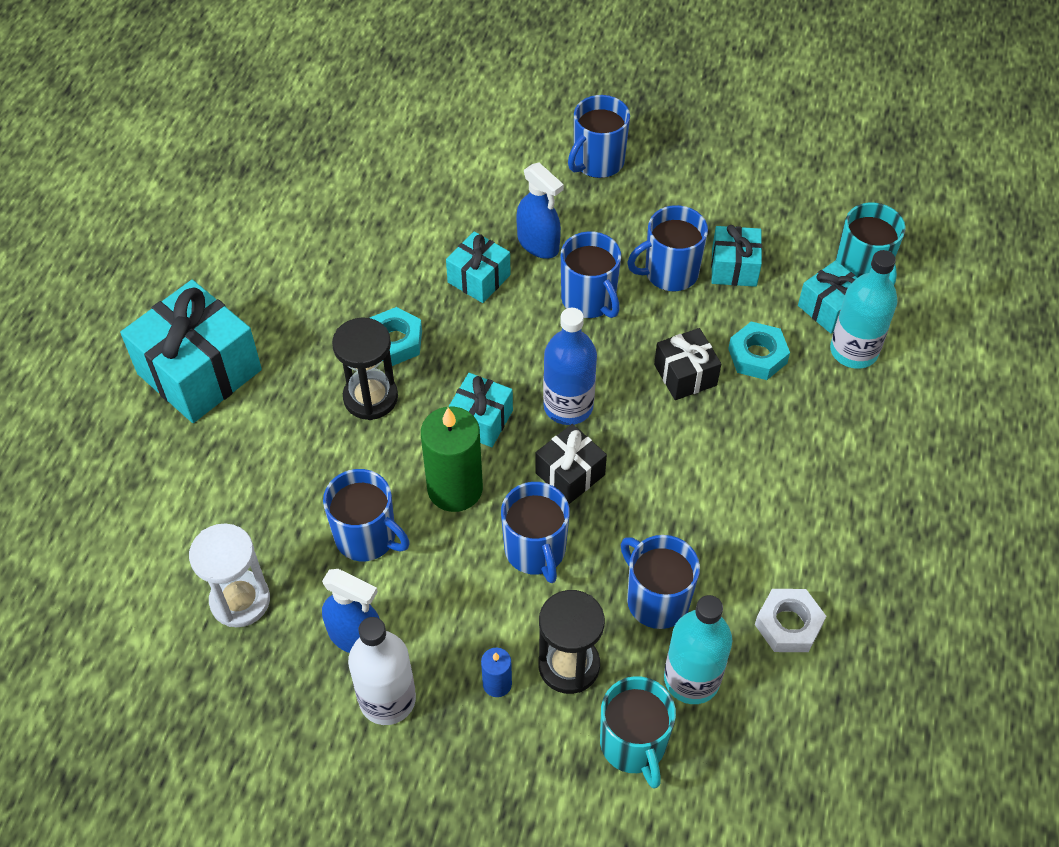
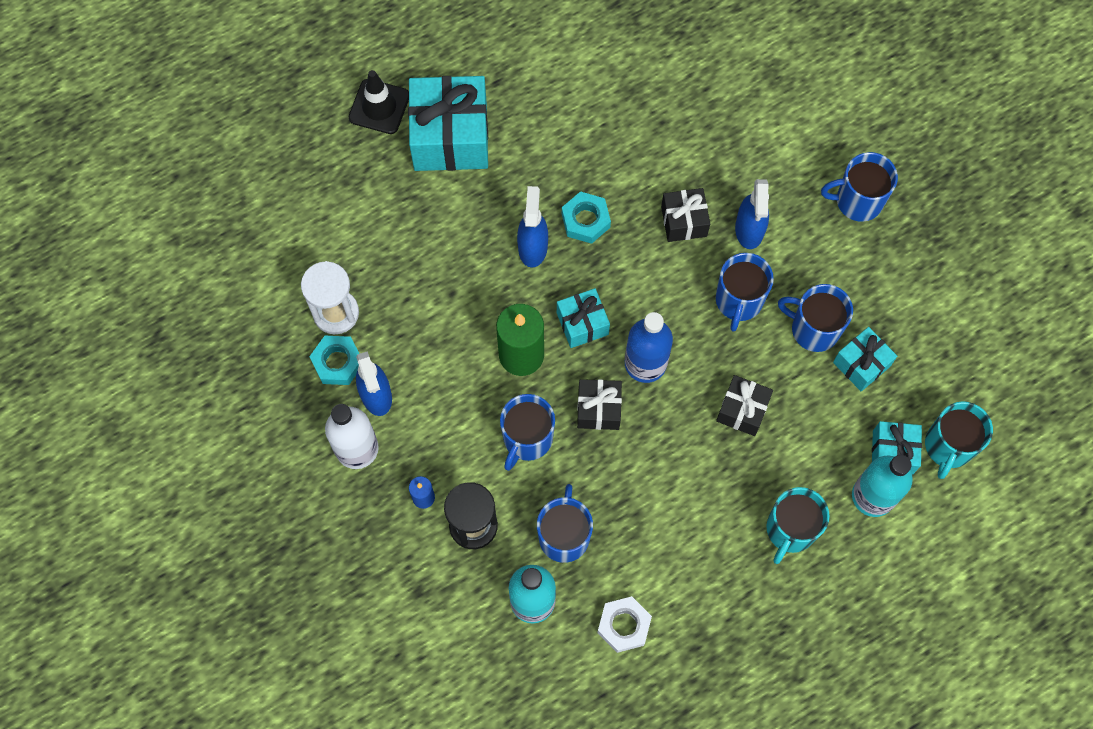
camera: 45 degrees right, 15 degrees up
blue mug [323,469,410,561] -> none
black hourglass [332,317,398,420] -> blue spray bottle [517,186,548,268]
turquoise gift [446,231,511,303] -> black gift [661,188,710,242]
turquoise mug [600,676,676,789] -> turquoise mug moved to [766,487,830,564]
turquoise nut [728,321,790,380] -> turquoise nut moved to [309,336,359,385]
none -> black traffic cone [349,70,409,134]

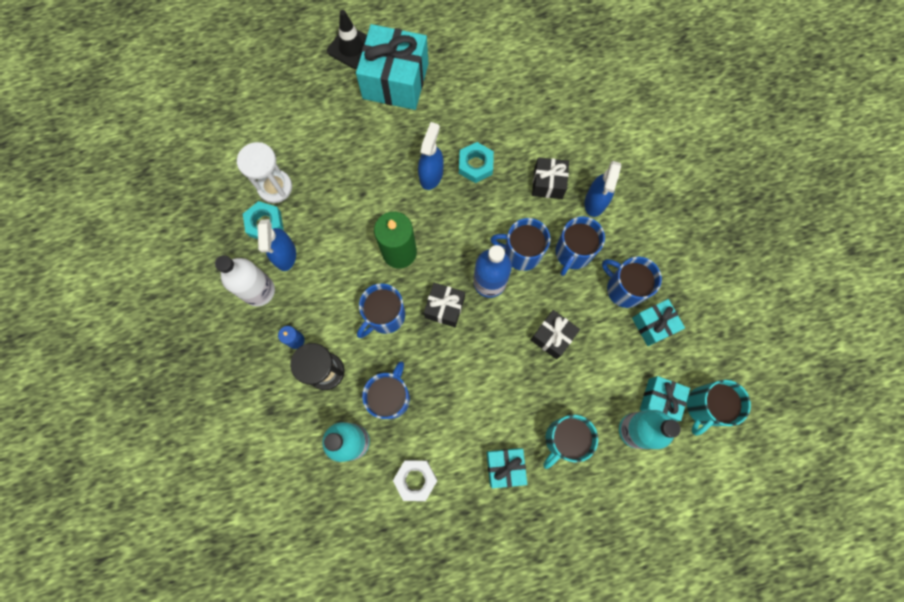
camera: 15 degrees right, 5 degrees up
turquoise gift [557,288,610,348] -> turquoise gift moved to [486,448,527,488]
blue mug [821,152,898,222] -> blue mug moved to [490,218,550,271]

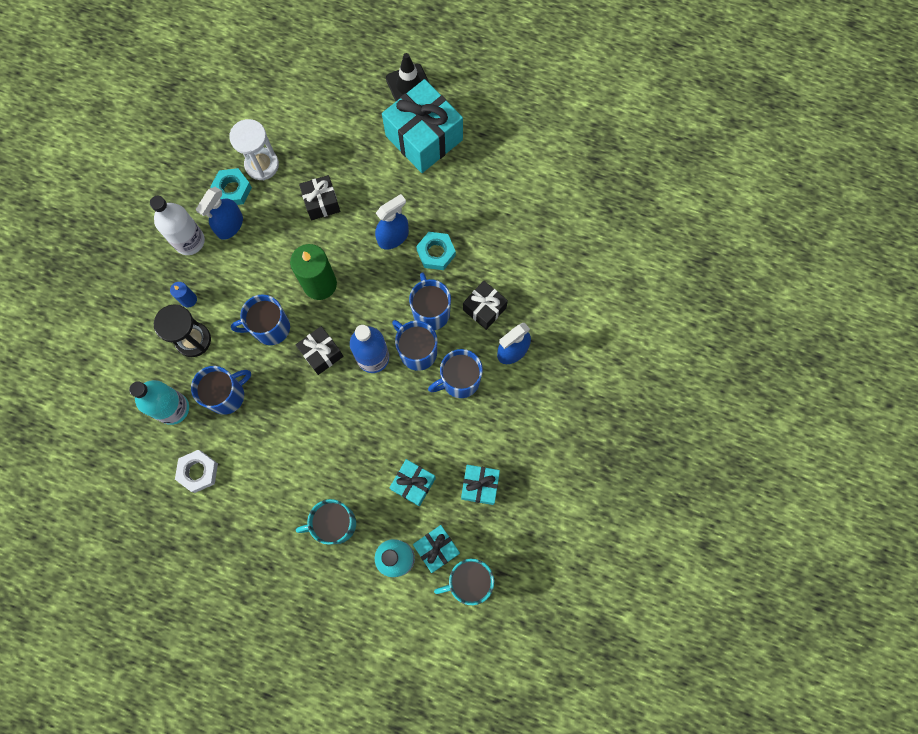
camera: 35 degrees right, 0 degrees up
turquoise gift [486,448,527,488] -> turquoise gift moved to [389,459,436,506]
black gift [531,310,580,359] -> black gift moved to [299,175,340,220]
blue mug [602,257,662,308] -> blue mug moved to [409,272,451,330]

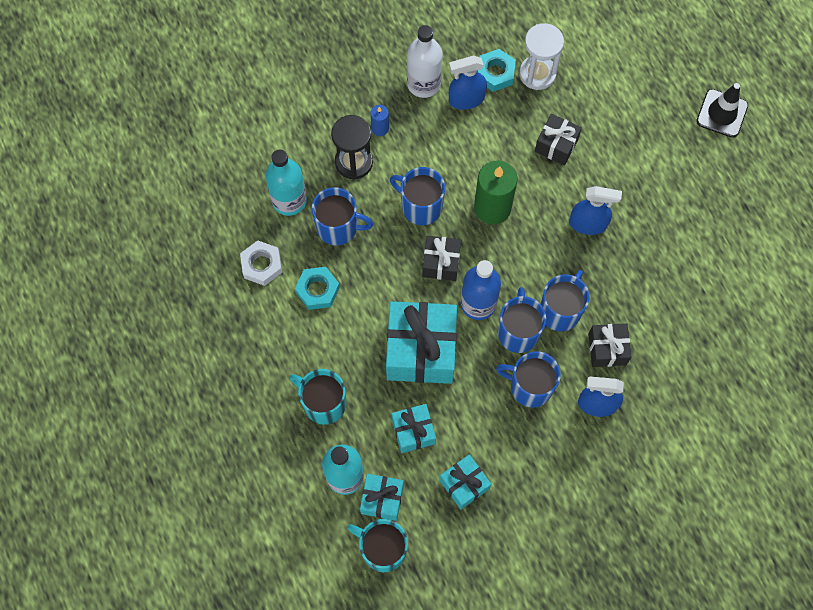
camera: 45 degrees right, 5 degrees down
turquoise gift [382,79,463,173] -> turquoise gift moved to [386,301,457,384]
turquoise nut [416,232,456,270] -> turquoise nut moved to [295,267,340,310]

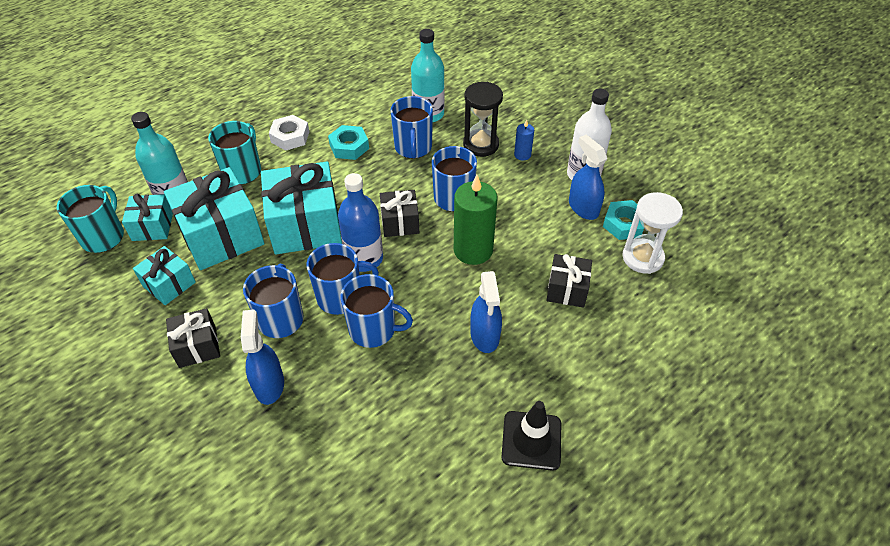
camera: 75 degrees right, 20 degrees down
white nut [240,240,282,286] -> white nut moved to [269,115,309,151]
turquoise gift [392,404,436,453] -> turquoise gift [164,167,264,270], size x1.87
black gift [588,323,632,367] -> black gift moved to [166,308,220,368]
black traffic cone [696,83,748,138] -> black traffic cone moved to [502,401,561,471]

